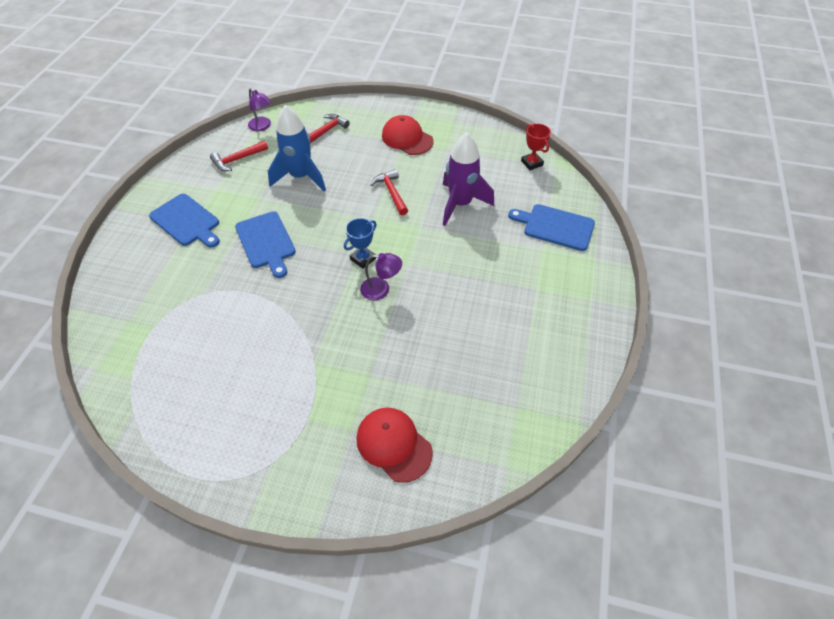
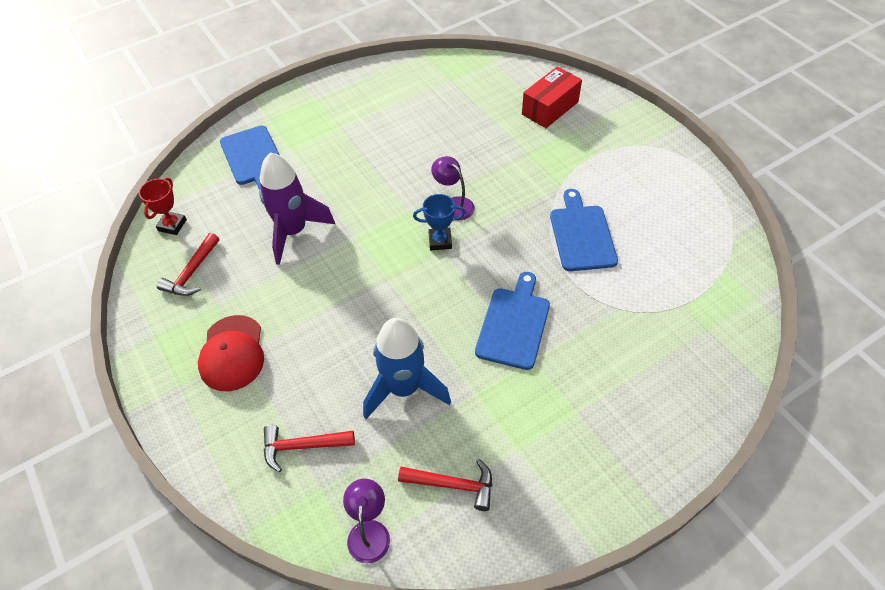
camera: 135 degrees left, 0 degrees up
blue cutting board [149,194,220,248] -> blue cutting board moved to [550,189,618,271]
red cap [356,408,433,483] -> red box [522,66,582,128]
red hammer [371,169,408,215] -> red hammer moved to [157,233,219,296]

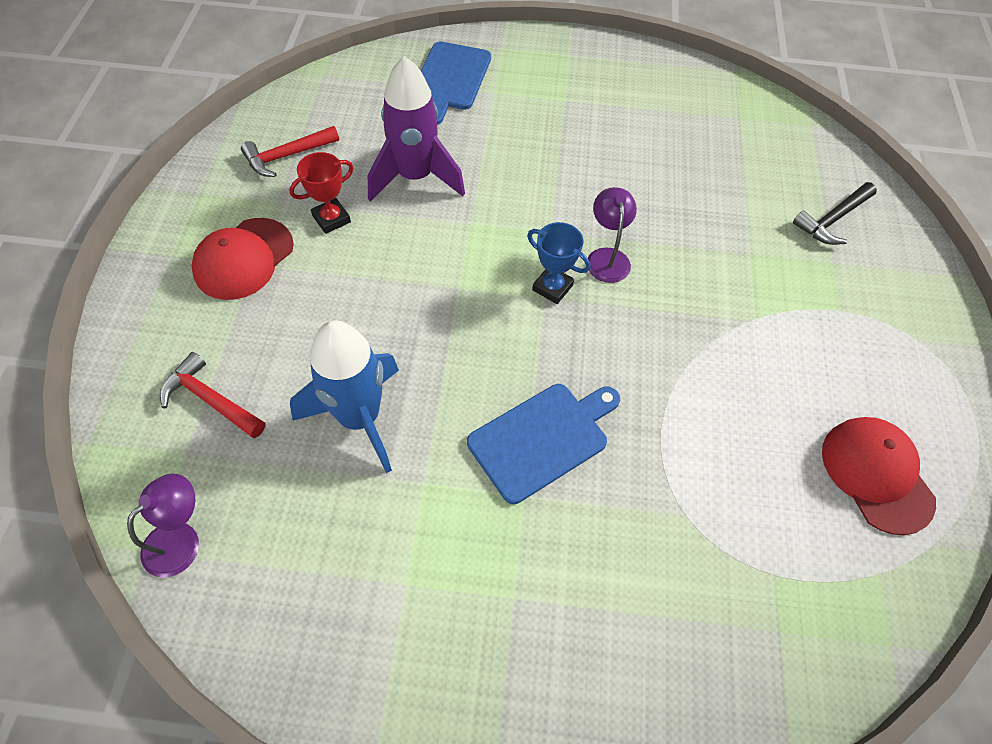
camera: 35 degrees right, 5 degrees up
red trophy [139,178,187,235] -> red trophy moved to [289,152,354,234]
red hammer [398,459,492,511] -> none
red box [522,66,582,128] -> black hammer [793,182,877,245]
blue cutting board [550,189,618,271] -> none
none -> red cap [822,417,936,535]

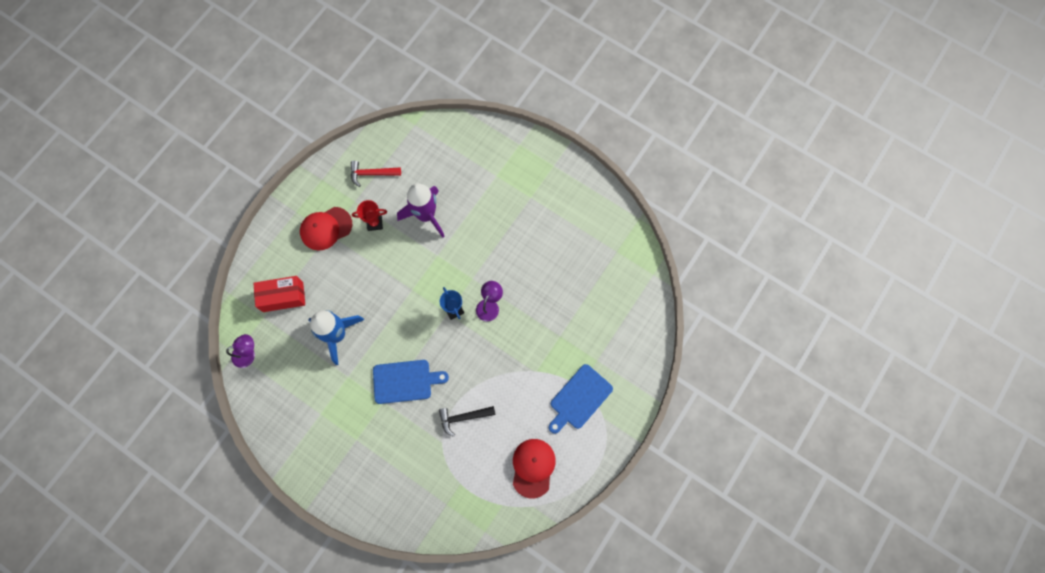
camera: 30 degrees right, 15 degrees up
red hammer [160,352,265,438] -> red box [253,276,305,312]
blue cutting board [421,42,491,125] -> blue cutting board moved to [549,364,613,434]
black hammer [793,182,877,245] -> black hammer moved to [439,406,495,437]

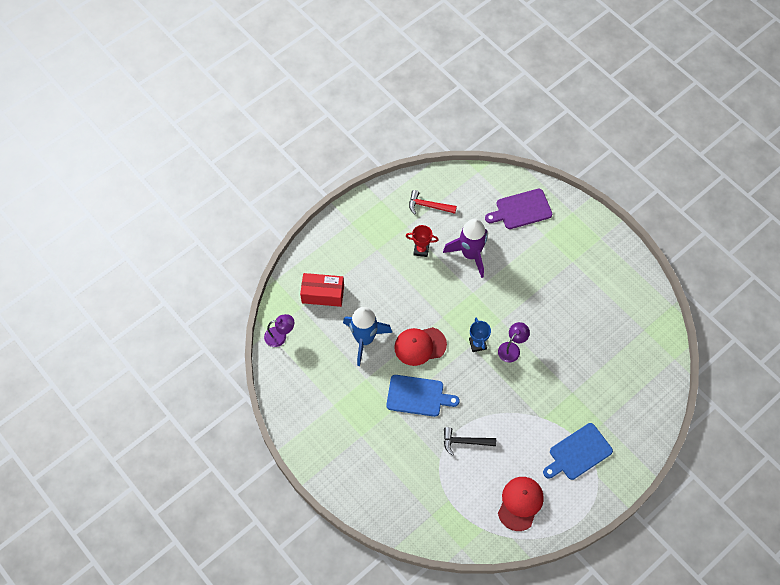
camera: 15 degrees right, 10 degrees down
red cap [300,207,352,251] -> red cap moved to [394,327,447,366]
none -> purple cutting board [485,189,552,229]

